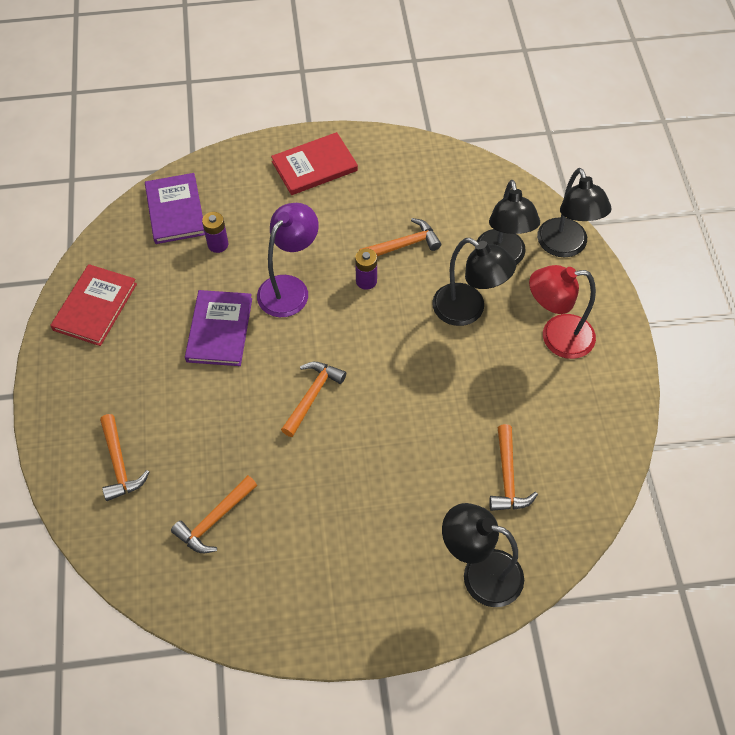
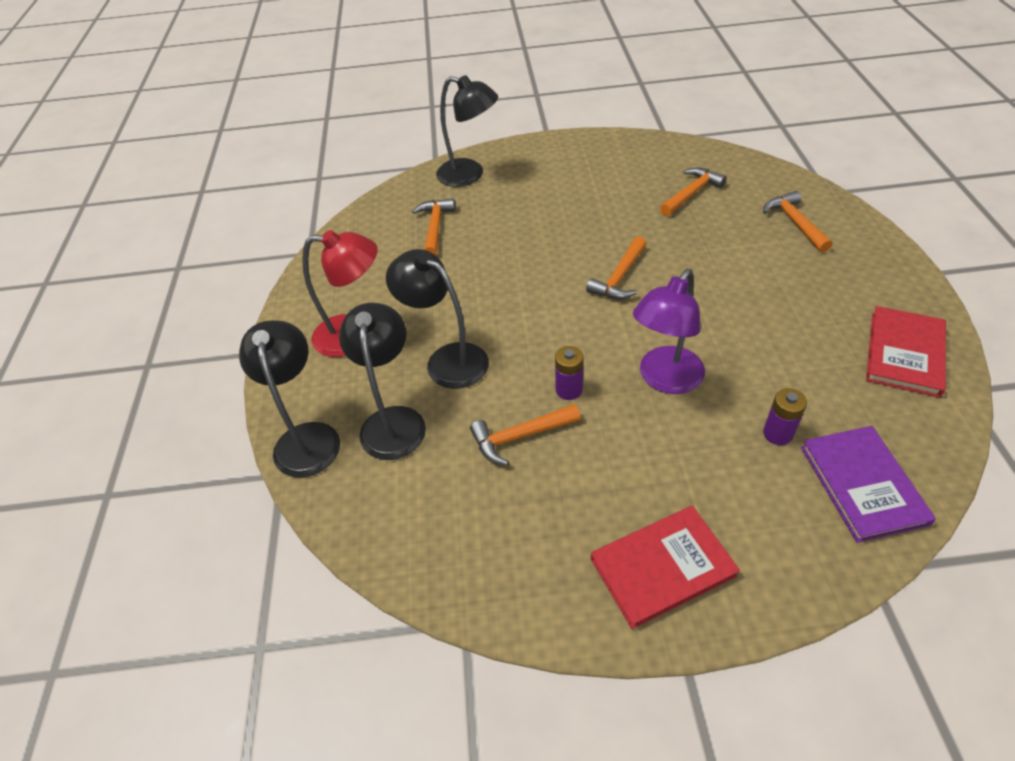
camera: 175 degrees left, 10 degrees down
purple book [185,290,252,366] -> none

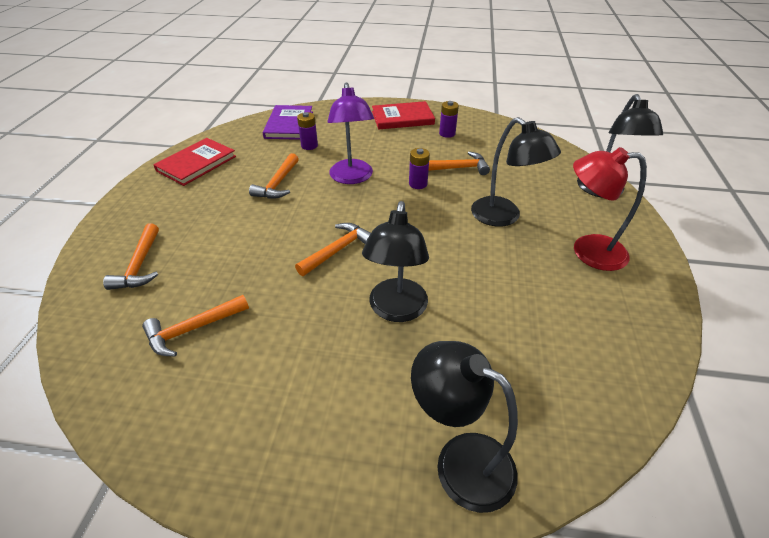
camera: 170 degrees left, 5 degrees down
black lamp [339,303,426,460] -> black lamp moved to [362,201,429,322]
orange hammer [412,198,455,255] -> orange hammer moved to [249,153,299,199]
purple lamp [633,269,705,394] -> purple lamp turned 120 degrees clockwise [327,83,374,184]
none -> purple battery [439,101,459,138]

